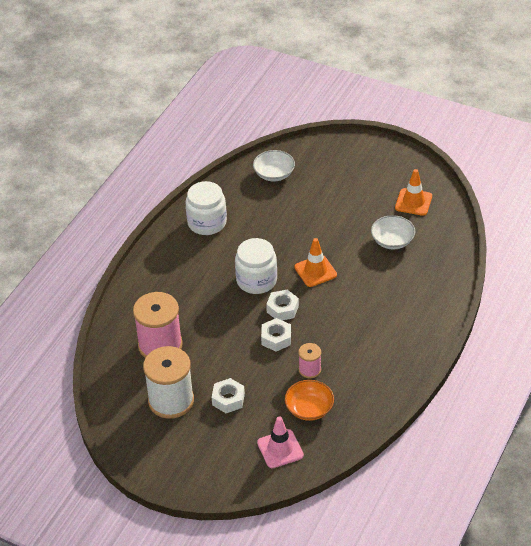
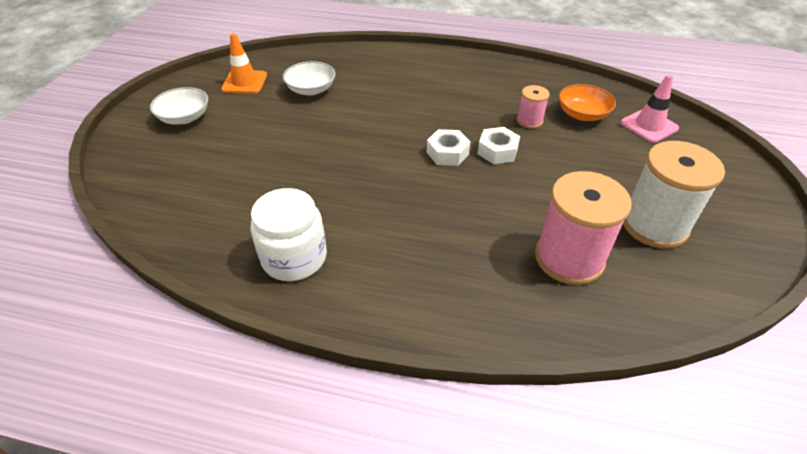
camera: 105 degrees left, 0 degrees up
white nut [212,378,245,413] -> none
white jar [235,238,277,294] -> none
white bowl [253,150,295,181] -> white bowl moved to [150,87,208,125]
orange traffic cone [294,238,337,287] -> none

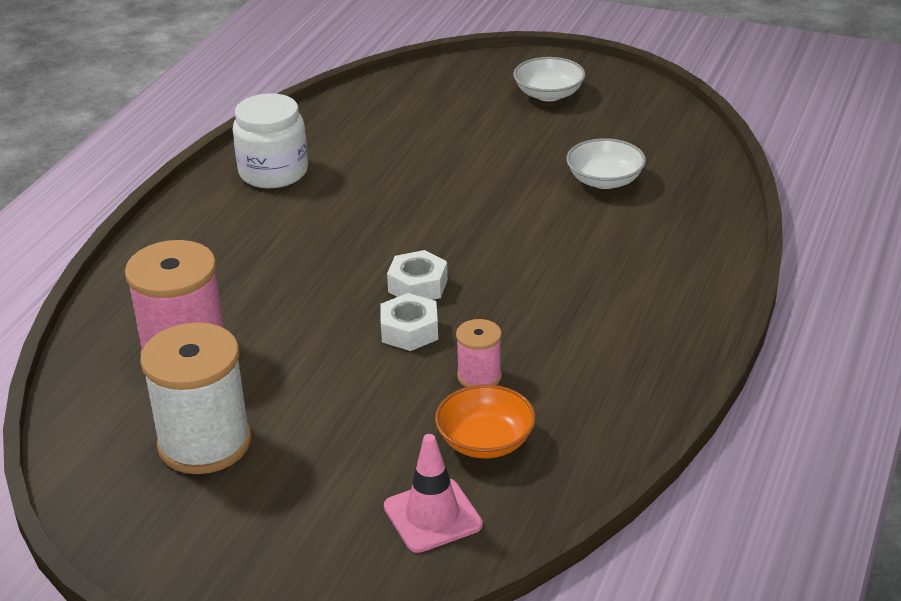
camera: 100 degrees right, 10 degrees down
orange traffic cone [221,33,267,94] -> none

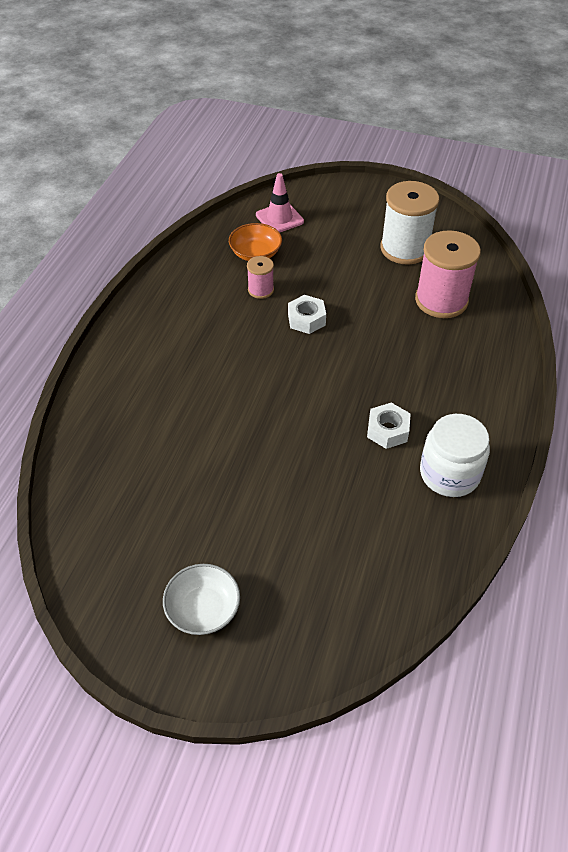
camera: 175 degrees right, 15 degrees up
white nut [387,250,448,300] -> white nut moved to [367,403,411,449]
white bowl [566,138,646,189] -> none

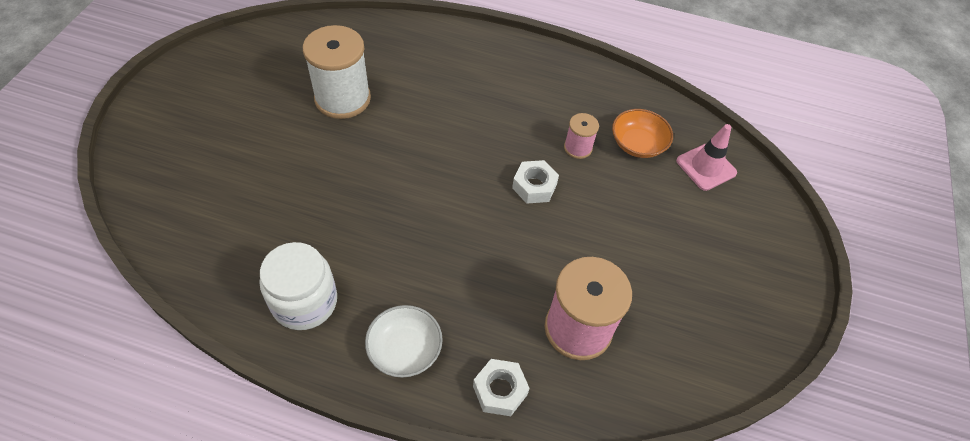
camera: 85 degrees right, 5 degrees up
white bowl [163,564,240,635] -> white bowl moved to [365,305,443,378]
white nut [367,403,411,449] -> white nut moved to [473,359,530,416]
white spool [380,181,439,265] -> white spool moved to [303,25,371,119]

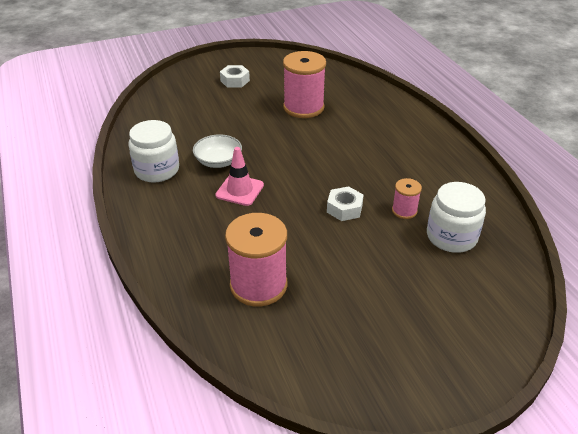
camera: 55 degrees right, 15 degrees down
white spool [303,25,371,119] -> pink spool [283,51,326,118]
white bowl [365,305,443,378] -> white bowl moved to [193,134,242,168]
white nut [473,359,530,416] -> white nut moved to [220,65,250,88]
orange bowl [612,109,673,158] -> white jar [427,182,486,253]
pink traffic cone [676,124,737,191] -> pink traffic cone moved to [215,147,264,206]

